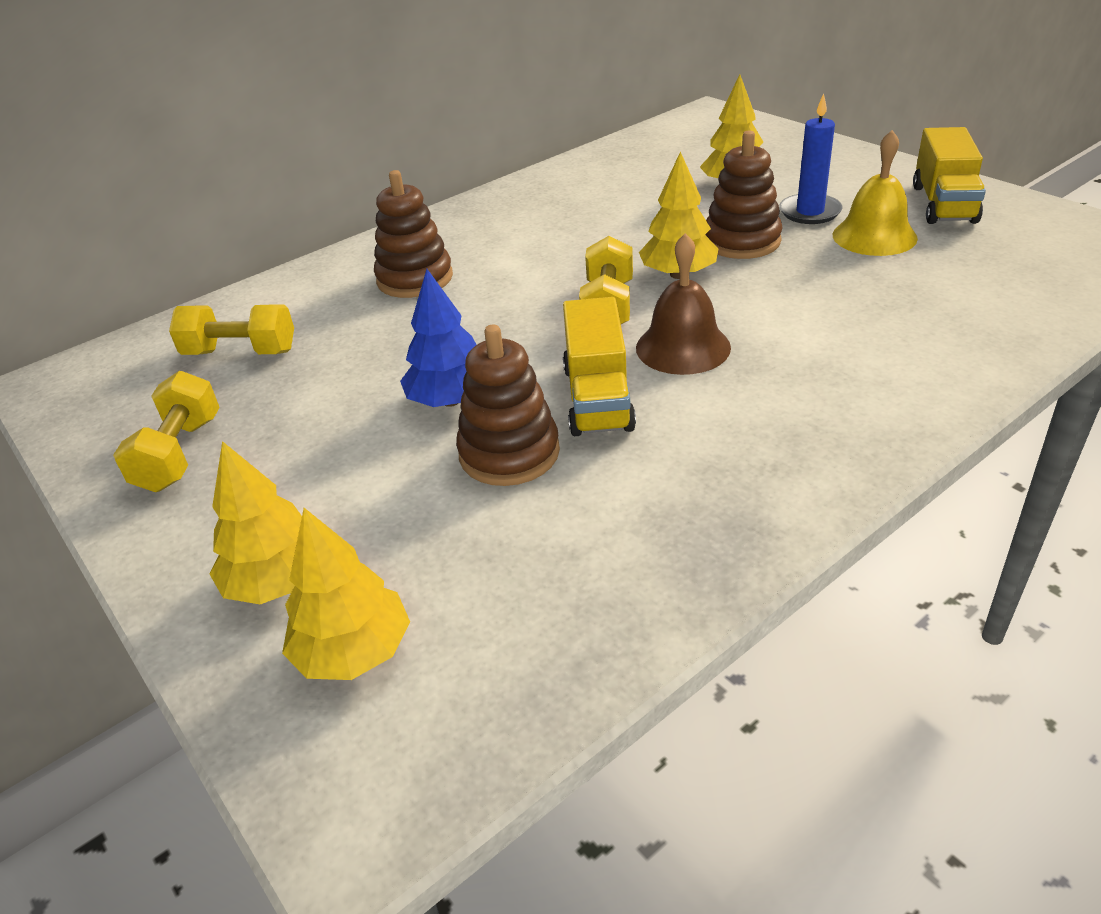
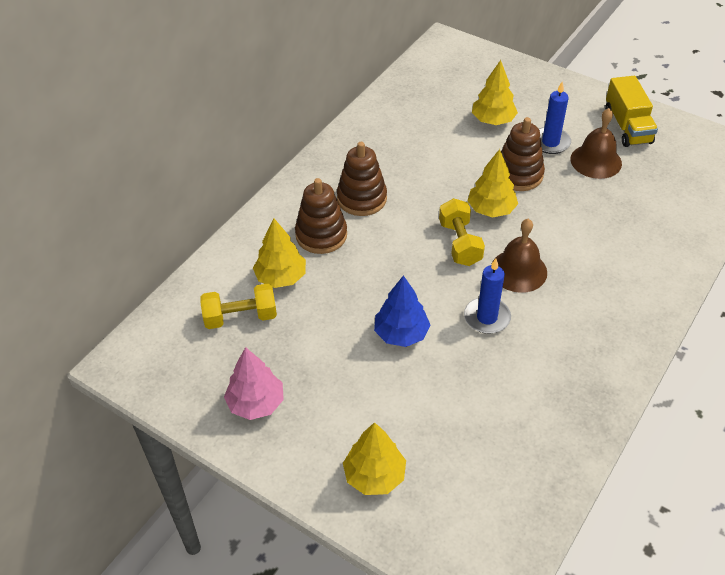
camera: 20 degrees left, 10 degrees up
yellow dumbbell [113,371,220,492] -> pink tree [224,347,284,420]
yellow tree [282,508,410,680] -> yellow tree moved to [253,218,306,288]
brown stacking toy [456,324,560,486] -> brown stacking toy moved to [337,142,387,216]
yellow truck [563,297,636,436] -> blue candle [464,259,511,334]
yellow bell [833,130,918,256] -> brown bell [571,108,622,179]

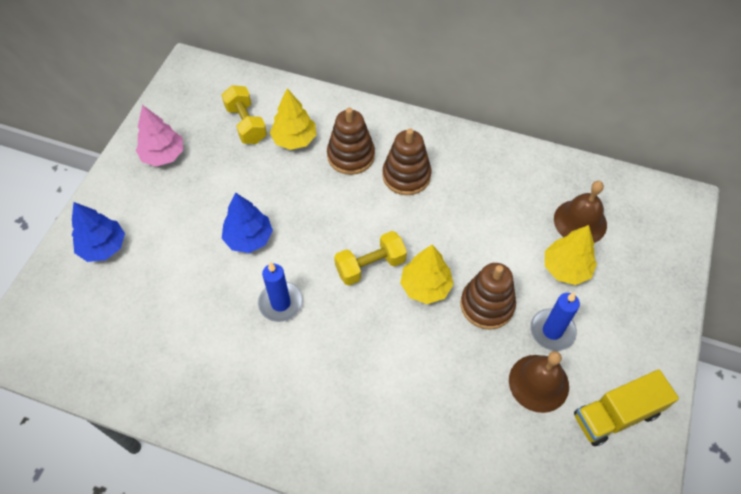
camera: 75 degrees right, 10 degrees up
yellow tree [343,422,406,495] -> blue tree [72,202,125,262]
brown bell [491,219,547,293] -> brown bell moved to [554,181,607,243]

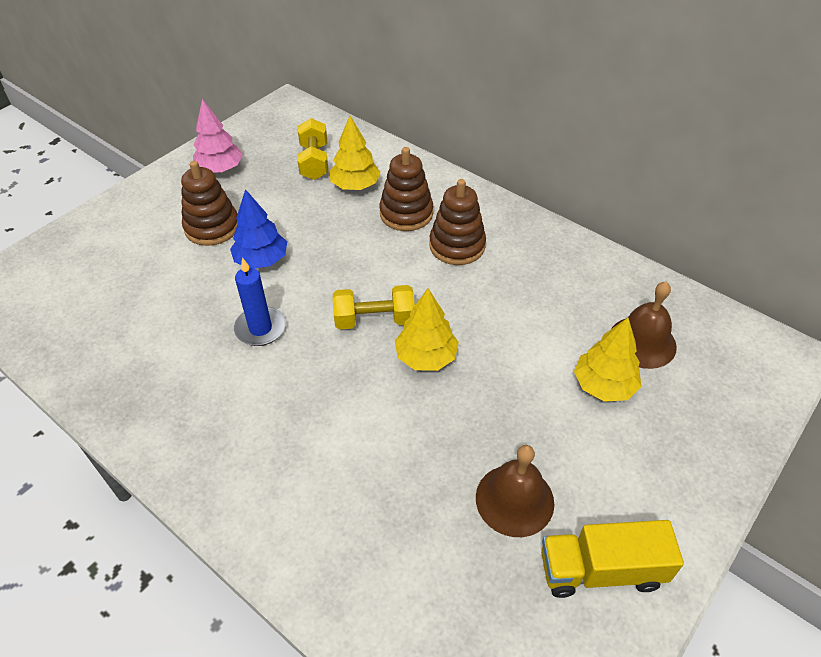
camera: 20 degrees right, 10 degrees down
blue tree [72,202,125,262] -> none
brown stacking toy [461,263,516,330] -> brown stacking toy moved to [181,161,238,246]
blue candle [530,292,580,351] -> none

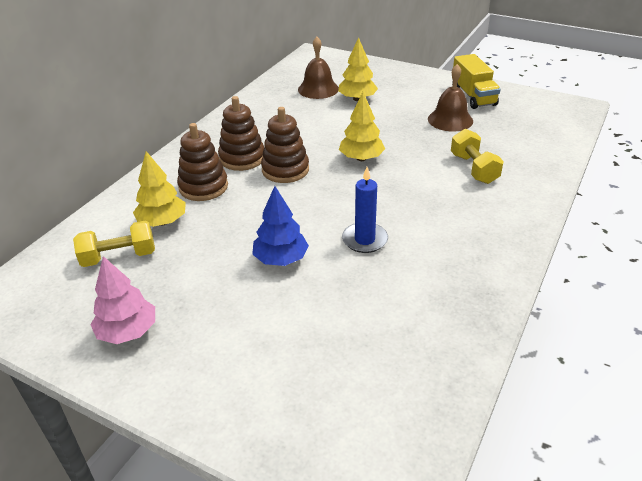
camera: 100 degrees left, 10 degrees down
brown stacking toy [181,161,238,246] -> brown stacking toy moved to [261,107,309,183]
yellow dumbbell [333,285,415,330] -> yellow dumbbell moved to [451,129,504,184]

